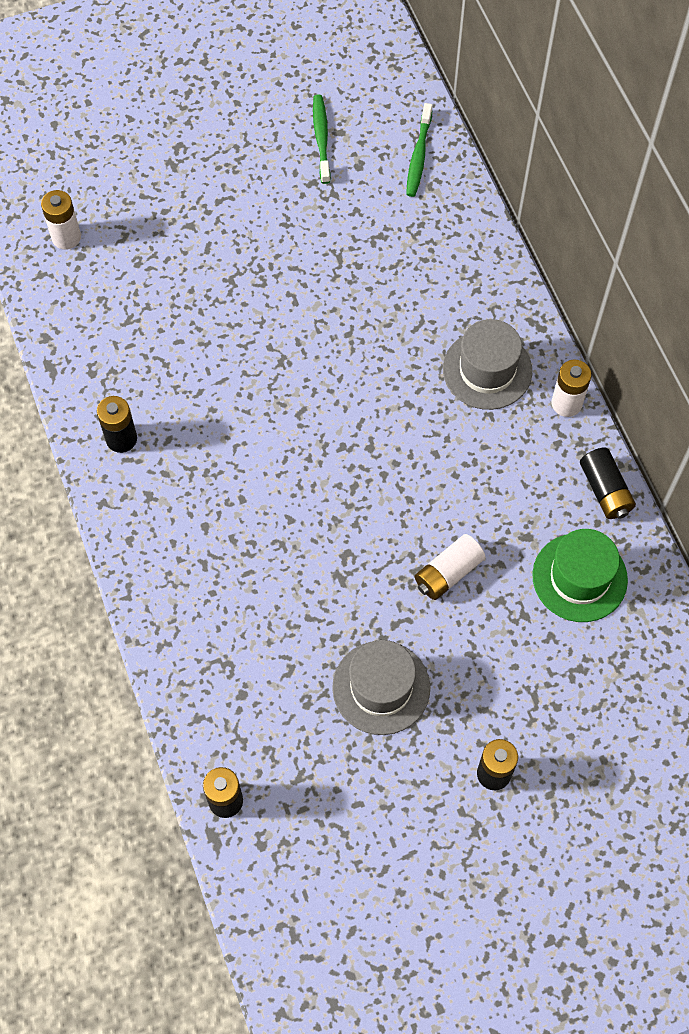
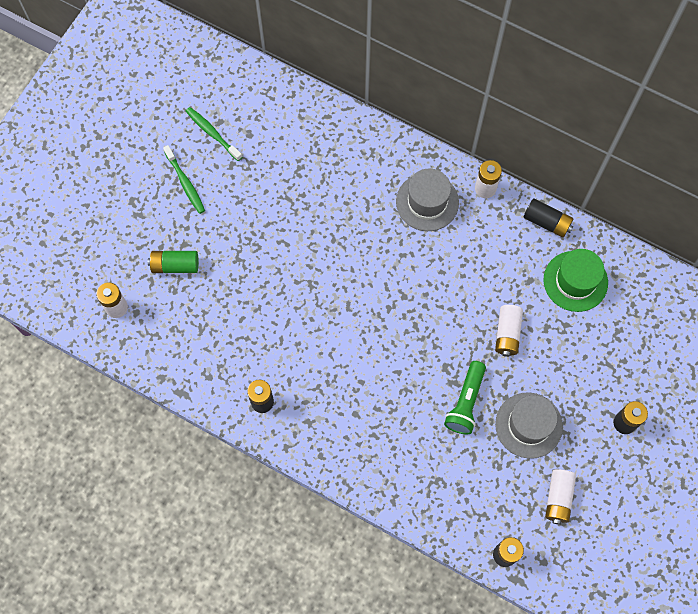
camera: 40 degrees left, 5 degrees up
green toothbrush [406,103,432,197] -> green toothbrush moved to [163,145,205,214]
none -> green battery [148,251,199,273]
none -> green flashlight [444,361,486,435]
none -> white battery [545,469,576,525]

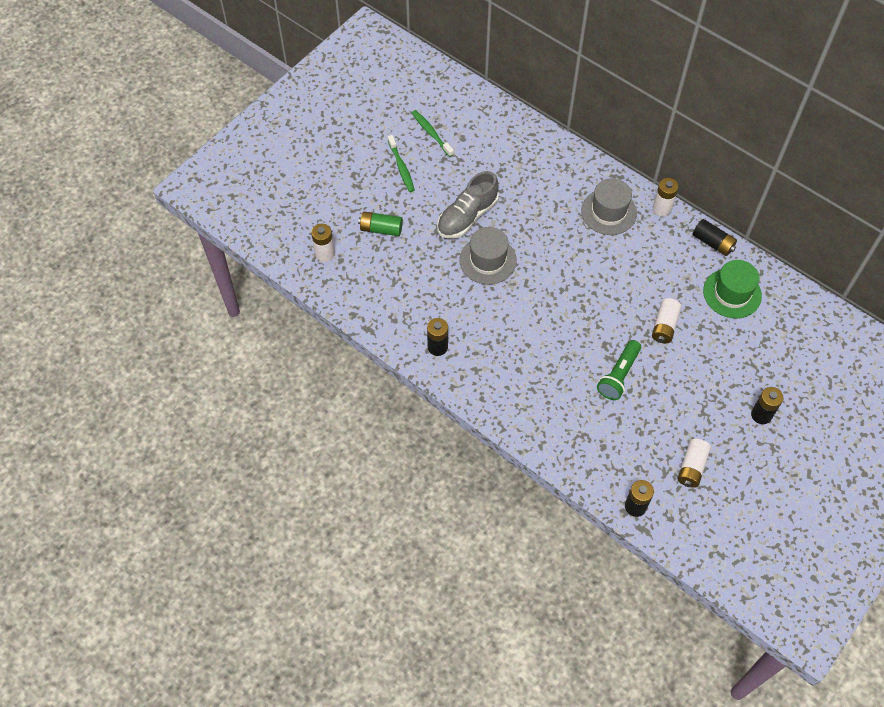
camera: 10 degrees right, 10 degrees down
grey hat [495,392,563,459] -> grey hat moved to [459,227,517,285]
none -> grey shoe [437,171,499,238]

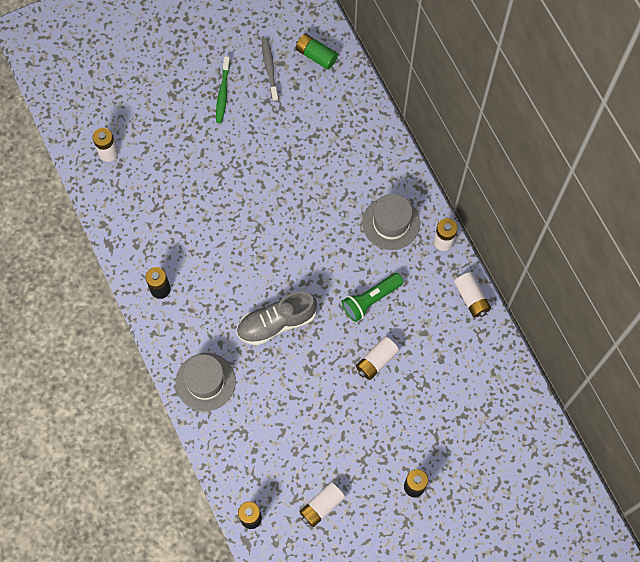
camera: 25 degrees right, 10 degrees up
green battery [358,212,403,236] -> green battery moved to [296,34,338,70]
green toothbrush [412,110,454,157] -> grey toothbrush [262,38,278,101]
grey shoe [437,171,499,238] -> grey shoe moved to [236,291,317,345]
grey hat [459,227,517,285] -> grey hat moved to [176,353,236,411]
green flashlight [597,340,641,400] -> green flashlight moved to [342,273,404,322]
black battery [692,219,737,256] -> white battery [454,272,491,318]
green hat [703,260,762,318] -> none

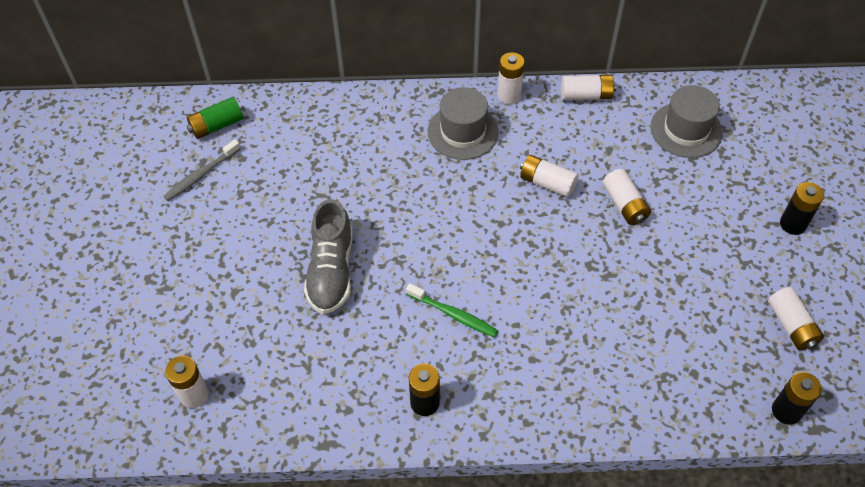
camera: 65 degrees left, 15 degrees down
grey hat [176,353,236,411] -> grey hat moved to [651,85,723,158]
green toothbrush [216,56,230,123] -> green toothbrush moved to [406,283,498,338]
grey shoe [236,291,317,345] -> grey shoe moved to [304,199,353,314]
grey toothbrush [262,38,278,101] -> grey toothbrush turned 60 degrees counterclockwise [163,139,241,201]
green flashlight [342,273,404,322] -> white battery [520,155,579,197]

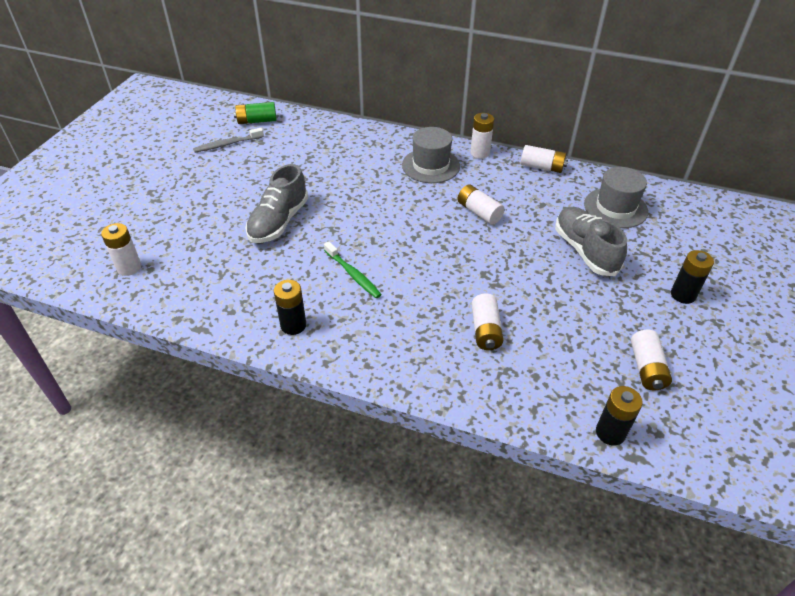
camera: 20 degrees right, 10 degrees down
white battery [603,169,651,225] -> white battery moved to [472,294,503,350]
none -> grey shoe [555,207,627,276]

